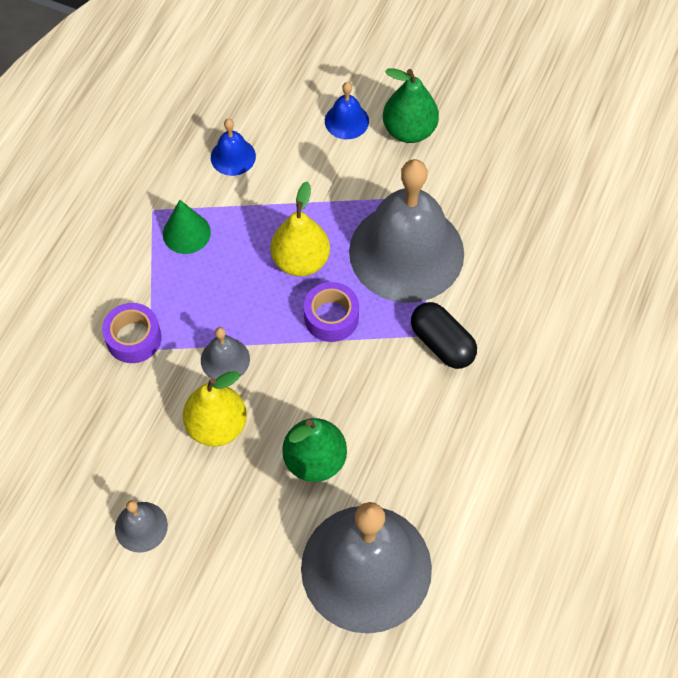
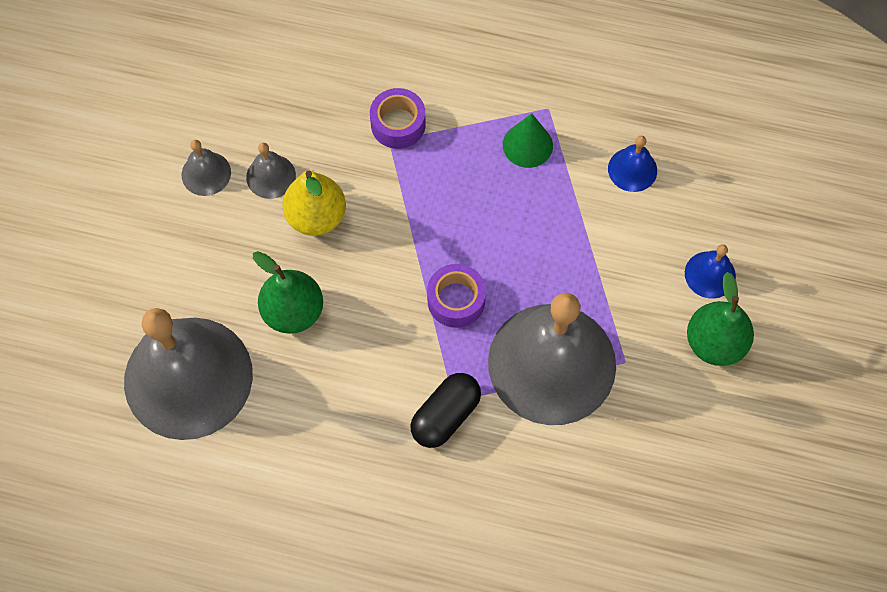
camera: 80 degrees right, 5 degrees up
grey bell [201,327,250,379] -> grey bell moved to [246,143,296,199]
yellow pear [270,182,330,276] -> none

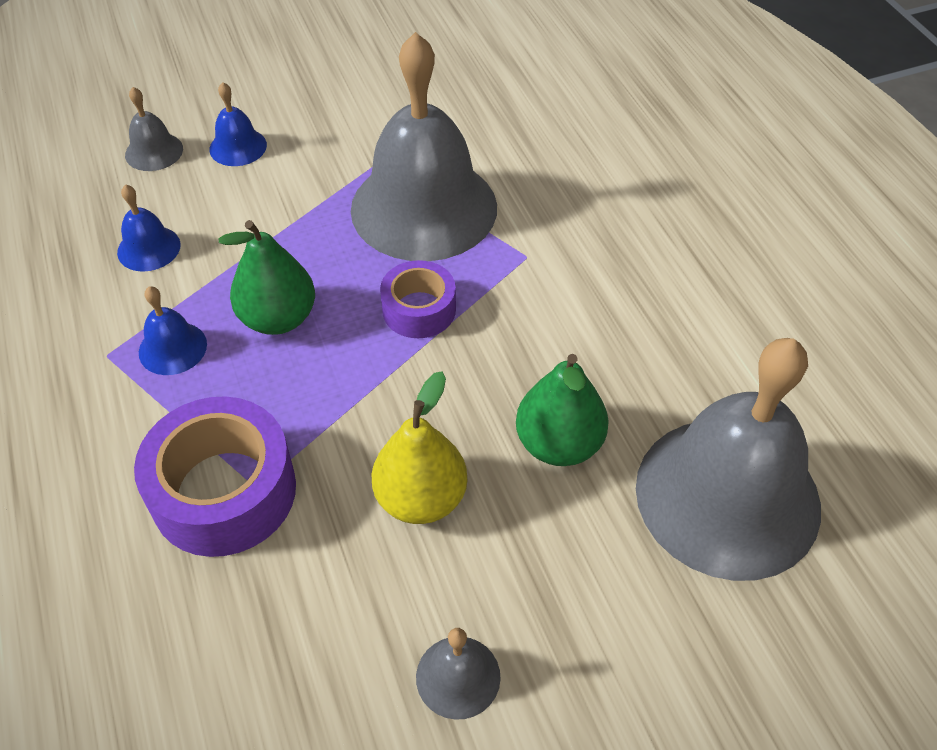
camera: 125 degrees left, 15 degrees down
grey bell [246,143,296,199] -> grey bell moved to [125,87,183,171]
purple tape [370,88,426,149] -> purple tape [134,396,296,557], size x1.70
black capsule [410,373,481,448] -> none
green cone [503,113,553,168] -> blue bell [139,286,207,375]
green pear [687,272,754,366] -> green pear moved to [218,220,315,335]

